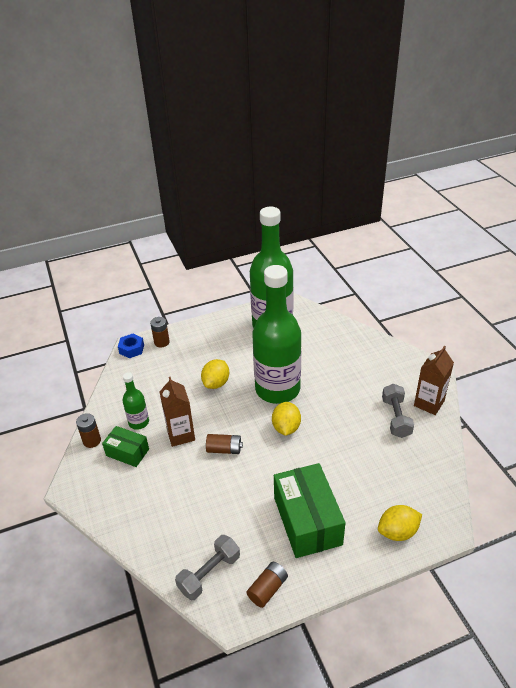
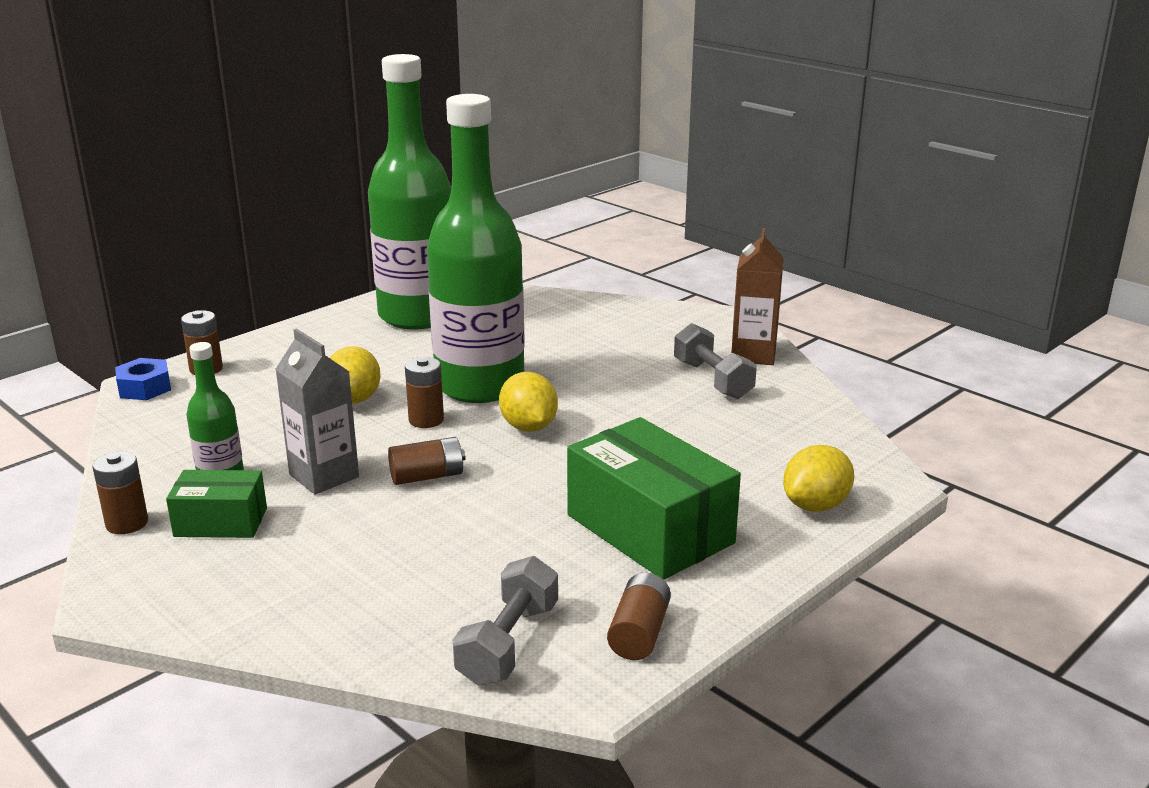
camera: 25 degrees left, 15 degrees down
brown carton [160,377,195,447] -> grey carton [275,328,359,495]
none -> brown battery [405,357,444,428]

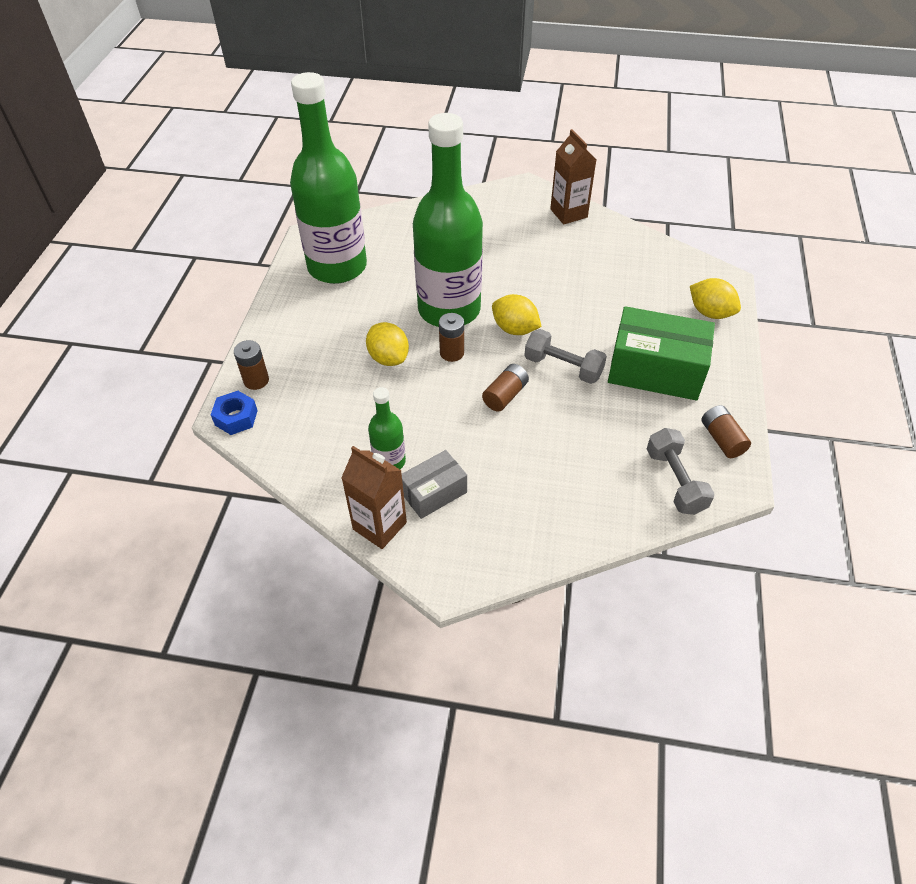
camera: 35 degrees left, 25 degrees up
brown battery [92,451,148,534] -> brown carton [341,446,407,549]
green box [166,470,267,538] -> grey box [402,450,467,519]
grey carton [275,328,359,495] -> none
grey dumbbell [674,323,757,399] -> grey dumbbell moved to [524,329,607,384]
yellow lemon [783,445,854,512] -> yellow lemon turned 60 degrees counterclockwise [690,278,741,319]

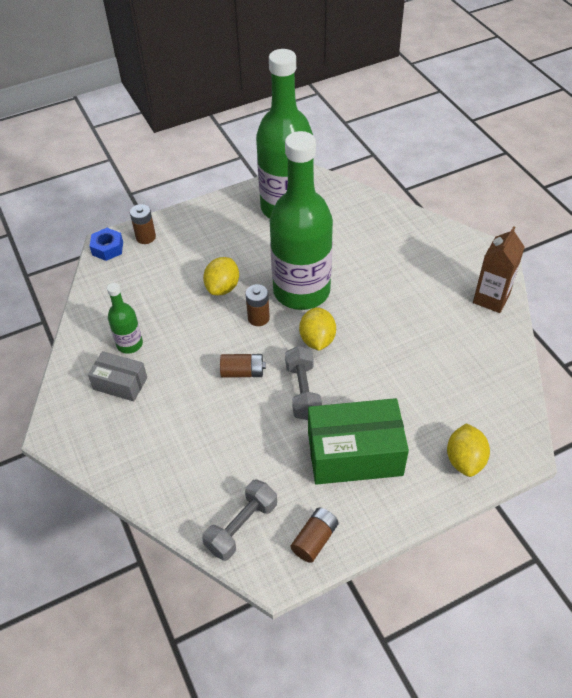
camera: 55 degrees right, 0 degrees up
brown carton [341,446,407,549] -> none
green box [608,306,715,400] -> green box turned 75 degrees counterclockwise [308,398,409,485]

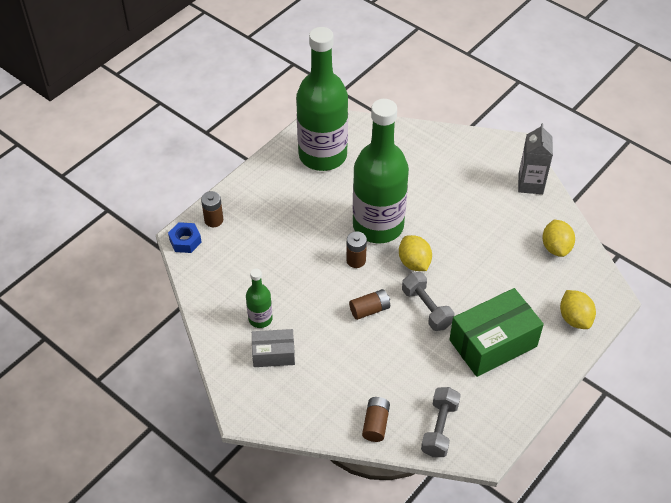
camera: 25 degrees left, 0 degrees up
yellow lemon [203,257,239,296] -> yellow lemon moved to [542,220,575,257]
brown battery [291,508,339,563] -> brown battery moved to [362,397,390,442]
brown carton [473,226,525,313] -> grey carton [518,123,553,194]

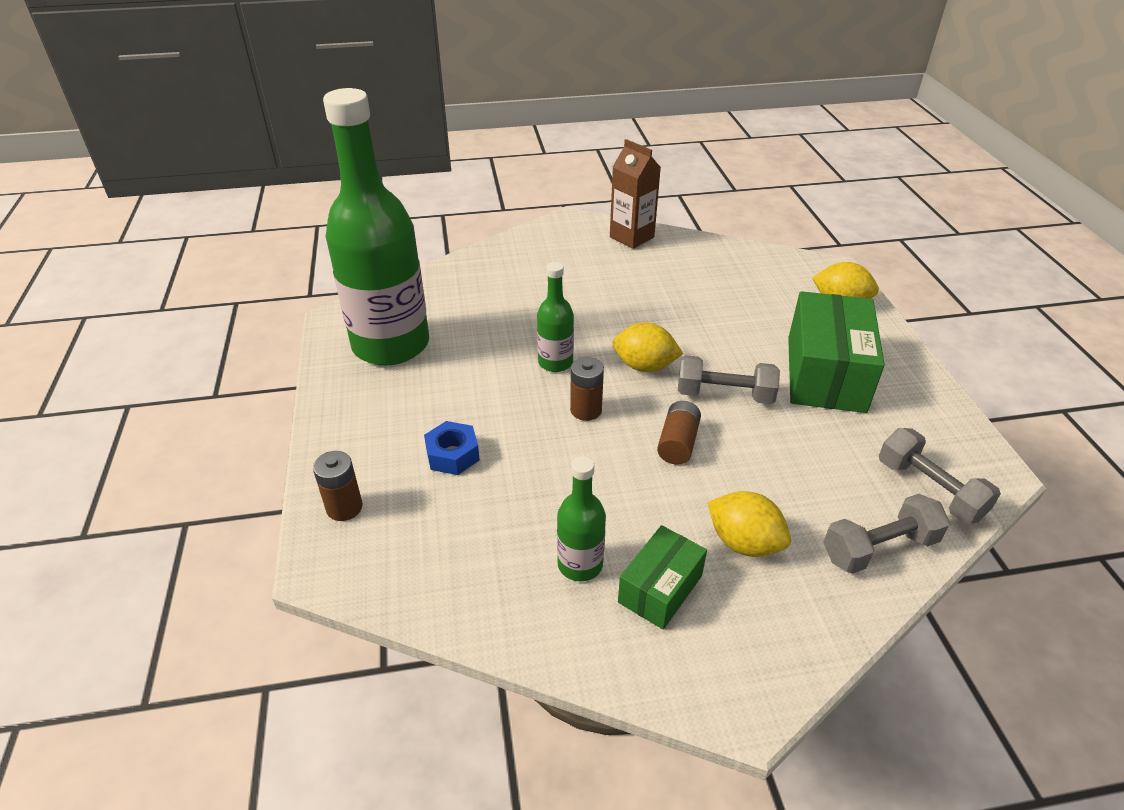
camera: 50 degrees left, 10 degrees down
blue nut [168,222,202,253] -> blue nut moved to [424,421,480,475]
grey box [252,329,295,367] -> green box [618,525,707,630]
green bottle [353,99,409,244] -> green bottle [537,262,574,372], size x0.44
brown battery [362,397,390,442] -> grey dumbbell [823,494,950,574]
grey carton [518,123,553,194] -> brown carton [610,139,661,249]
yellow lemon [542,220,575,257] -> yellow lemon moved to [708,491,791,557]

